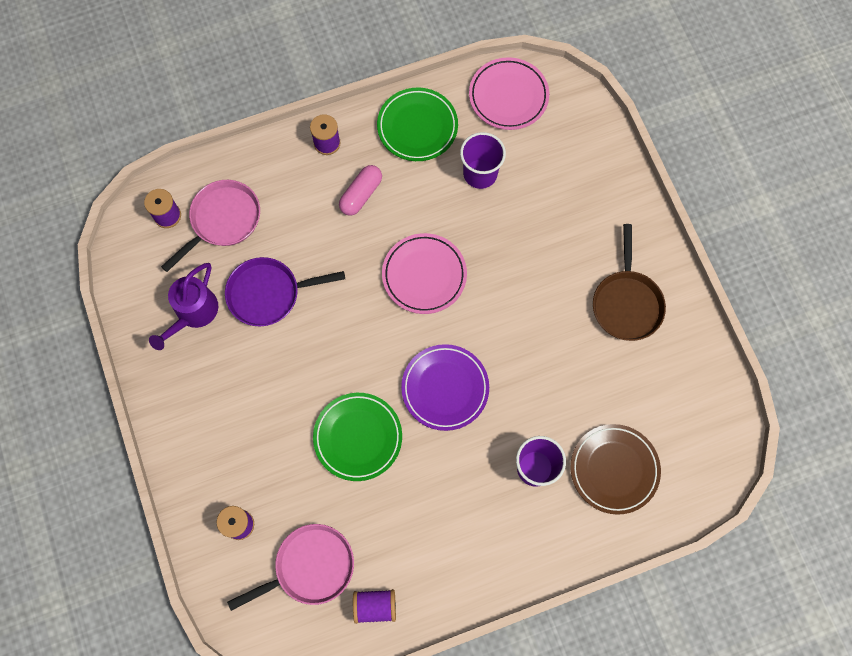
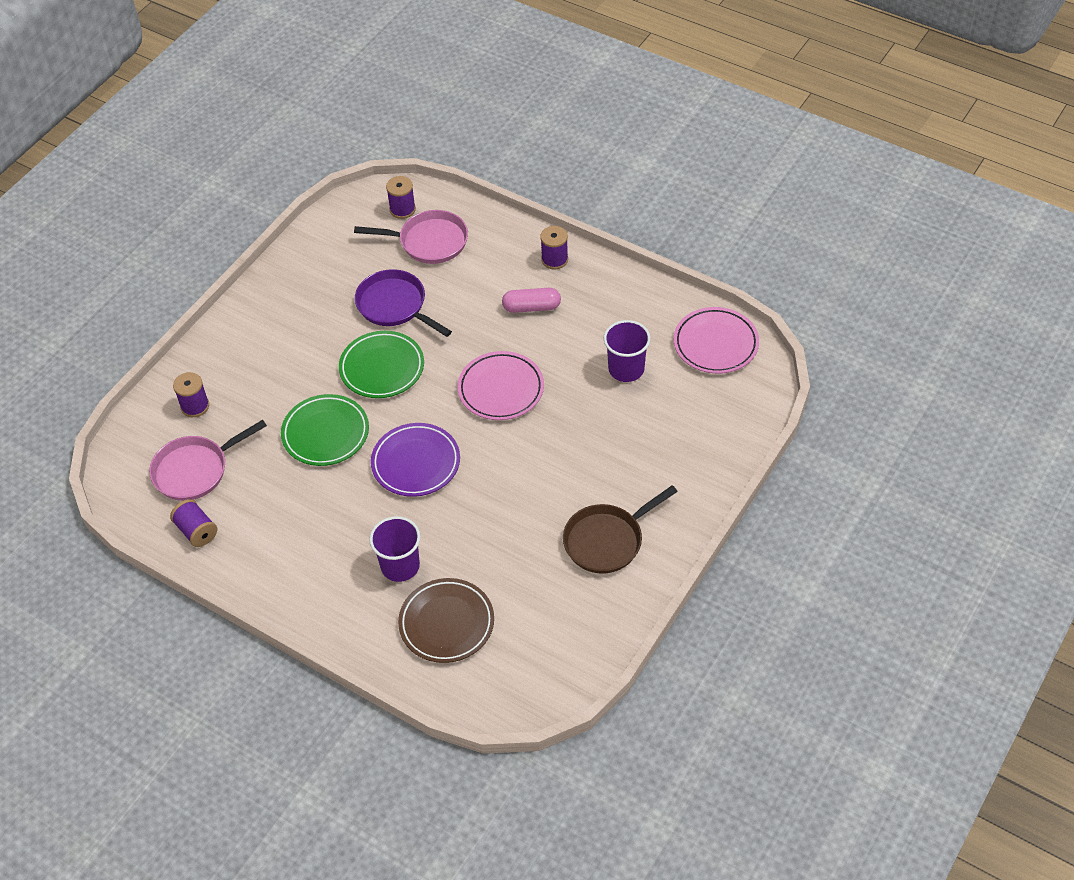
camera: 55 degrees right, 20 degrees down
purple watering can [149,263,218,350] -> none
pink pan [227,524,354,611] -> pink pan turned 120 degrees clockwise [149,420,267,501]
green plate [377,88,458,161] -> green plate moved to [339,331,424,398]

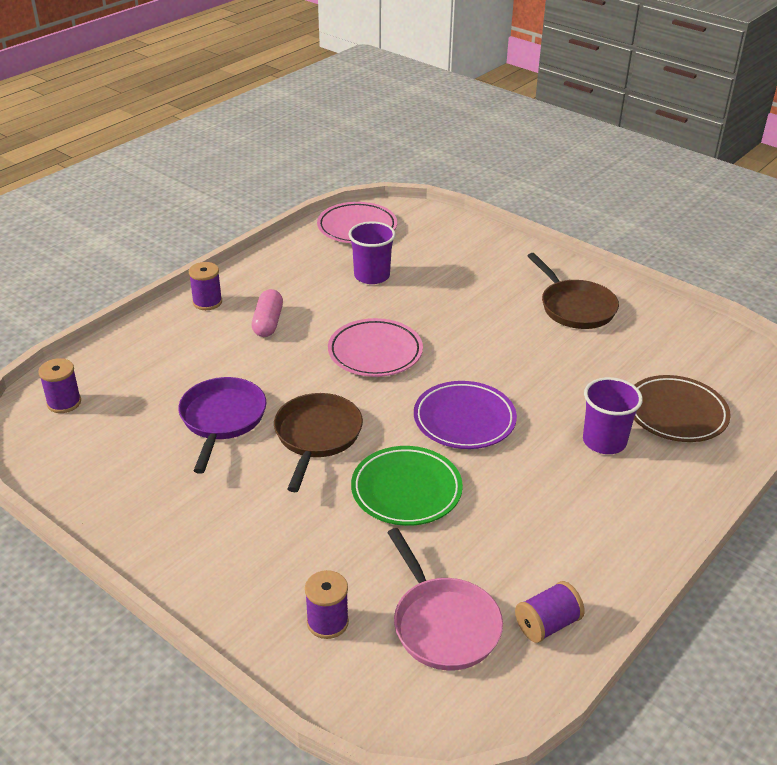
camera: 85 degrees left, 15 degrees down
green plate [339,331,424,398] -> brown pan [274,393,363,492]
pink pan [354,210,468,264] -> none
purple pan [355,269,452,337] -> purple pan turned 135 degrees clockwise [178,377,267,474]

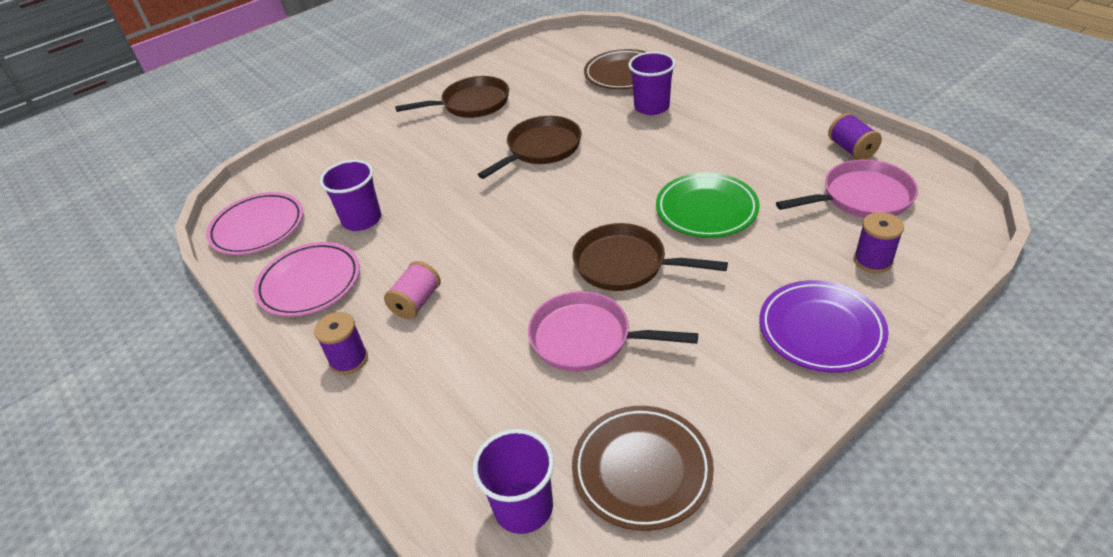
camera: 75 degrees left, 5 degrees up
purple spool [38,358,81,413] -> purple cup [472,429,554,534]
purple pan [178,377,267,474] -> pink pan [528,291,698,372]
pink capsule [252,289,283,337] -> pink spool [384,261,441,319]
pink plate [328,318,423,377] -> pink plate moved to [254,242,360,317]
purple plate [414,381,517,449] -> purple plate moved to [760,280,889,373]
none -> brown pan [478,116,582,179]
none -> brown plate [572,406,714,531]

